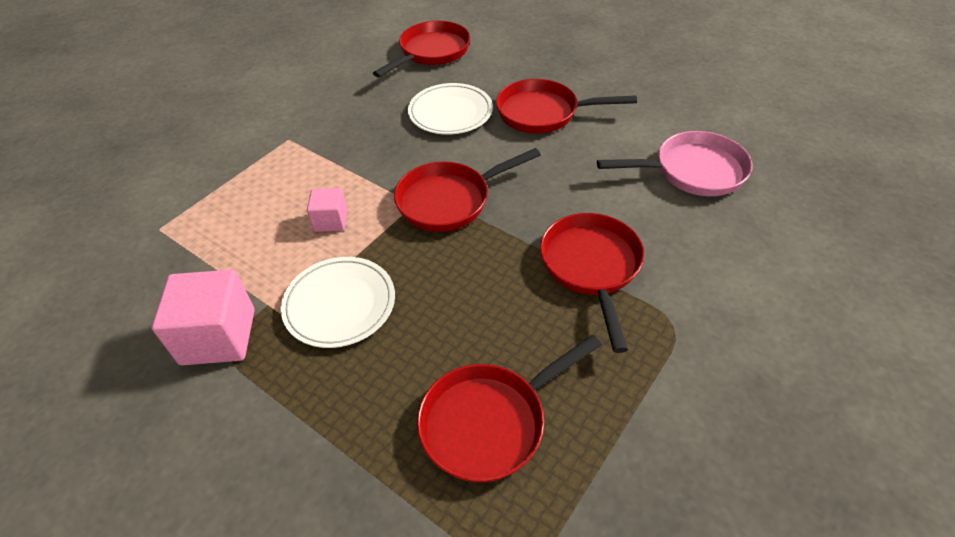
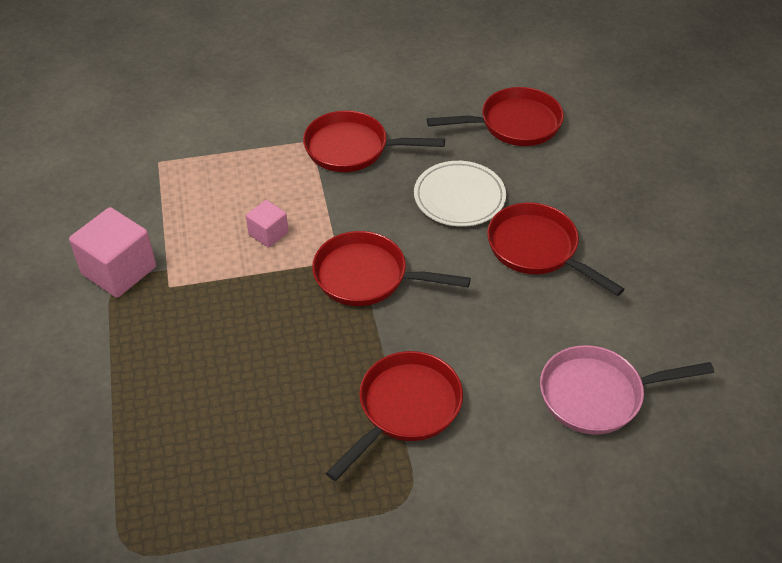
camera: 40 degrees right, 0 degrees up
white plate [281,257,395,348] -> none
red pan [417,335,602,483] -> red pan moved to [303,110,445,172]
pink pan [597,131,753,196] -> pink pan turned 135 degrees clockwise [540,345,714,435]

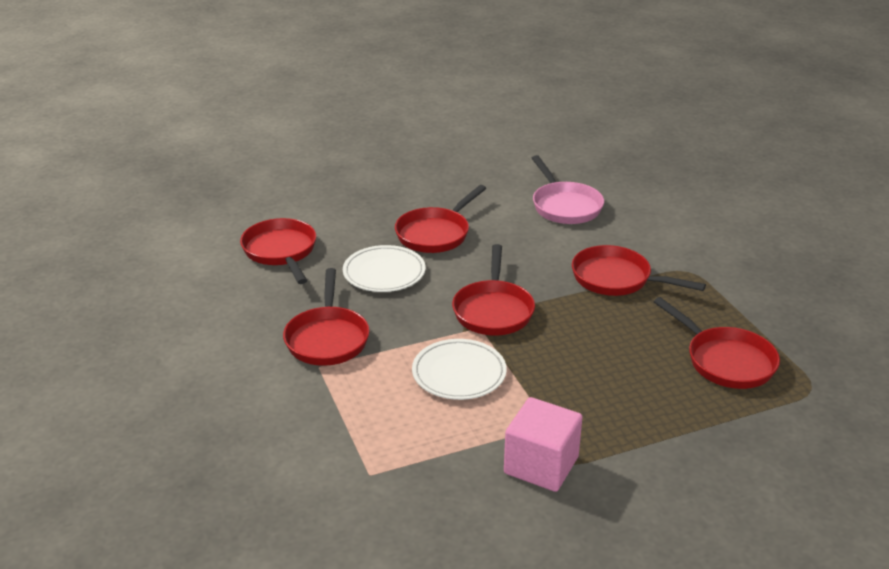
camera: 100 degrees left, 15 degrees down
pink cube [246,200,288,248] -> white plate [412,339,507,400]
none -> red pan [654,297,780,389]

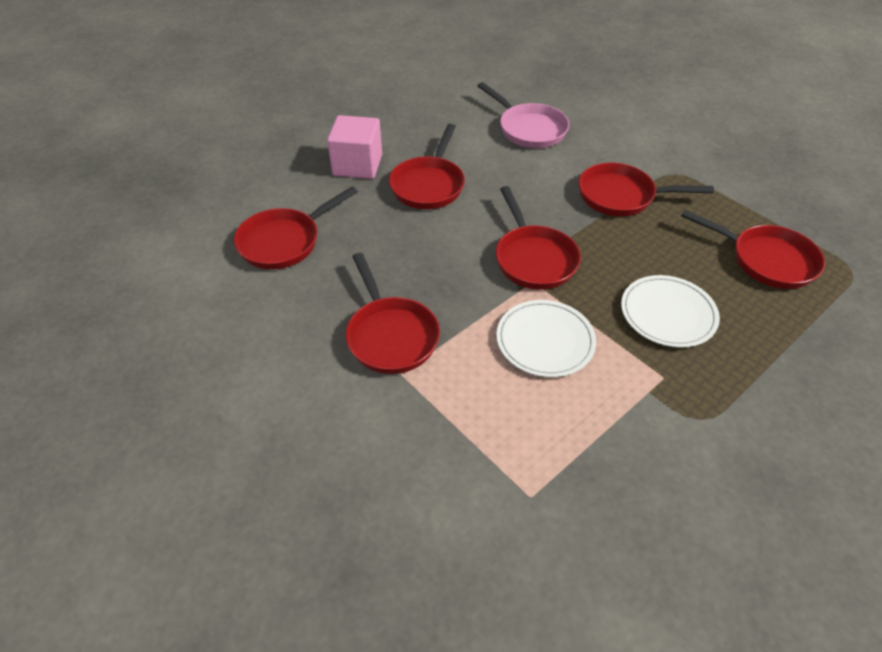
camera: 20 degrees left, 15 degrees up
red pan [240,218,316,284] -> red pan turned 90 degrees counterclockwise [234,186,358,269]
white plate [343,245,426,292] -> white plate moved to [621,275,720,348]
pink cube [504,397,583,492] -> pink cube moved to [327,115,382,179]

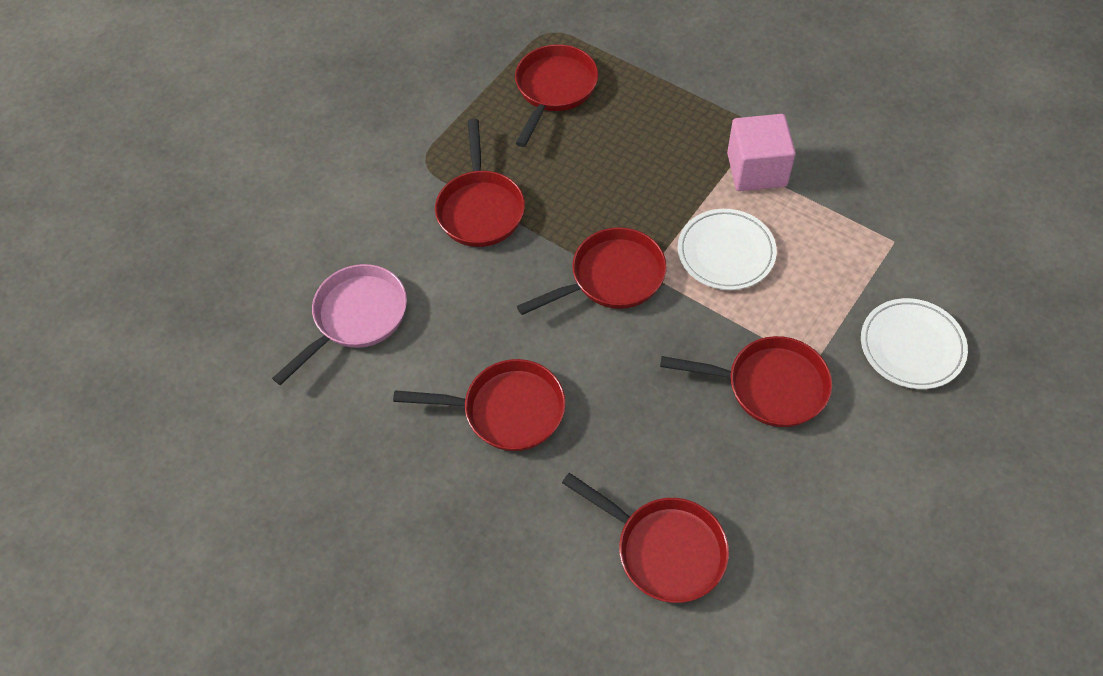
camera: 100 degrees left, 10 degrees up
pink cube [327,115,382,179] -> pink cube moved to [727,114,796,191]
red pan [346,253,440,374] -> red pan turned 45 degrees clockwise [660,336,832,427]
white plate [621,275,720,348] -> white plate moved to [861,298,968,389]

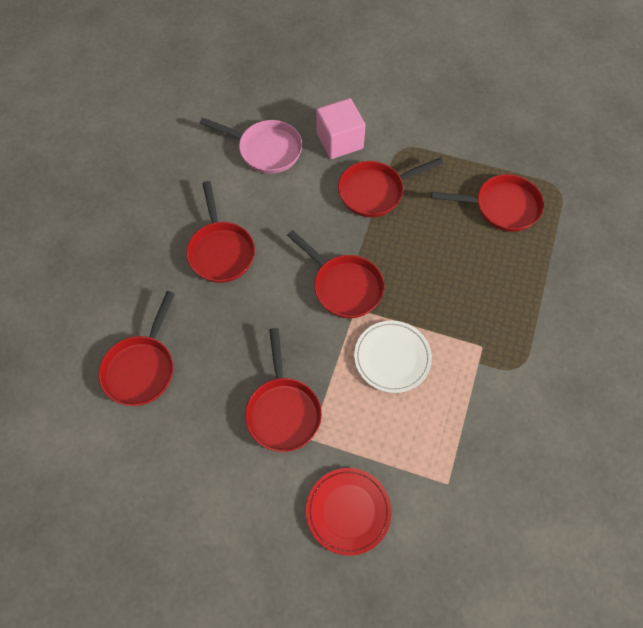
camera: 70 degrees right, 5 degrees up
pink cube [727,114,796,191] -> pink cube moved to [316,98,366,159]
white plate [861,298,968,389] -> red plate [306,468,392,556]

